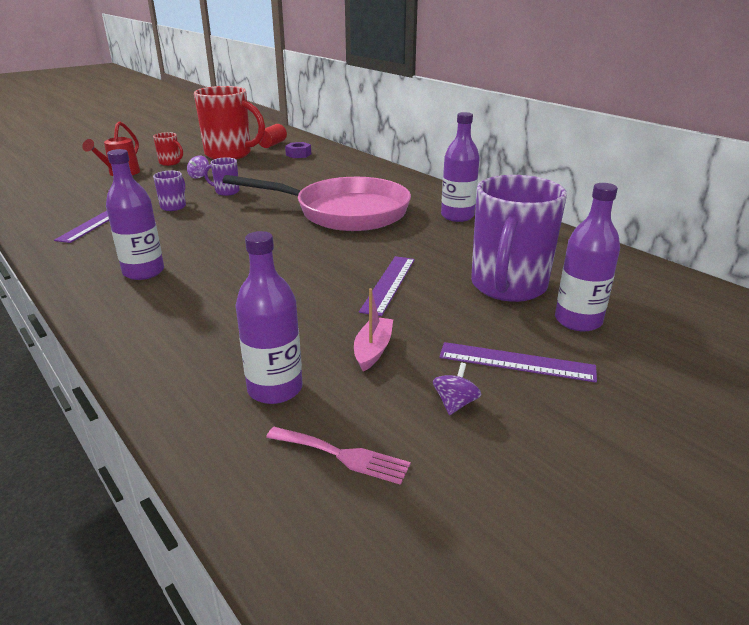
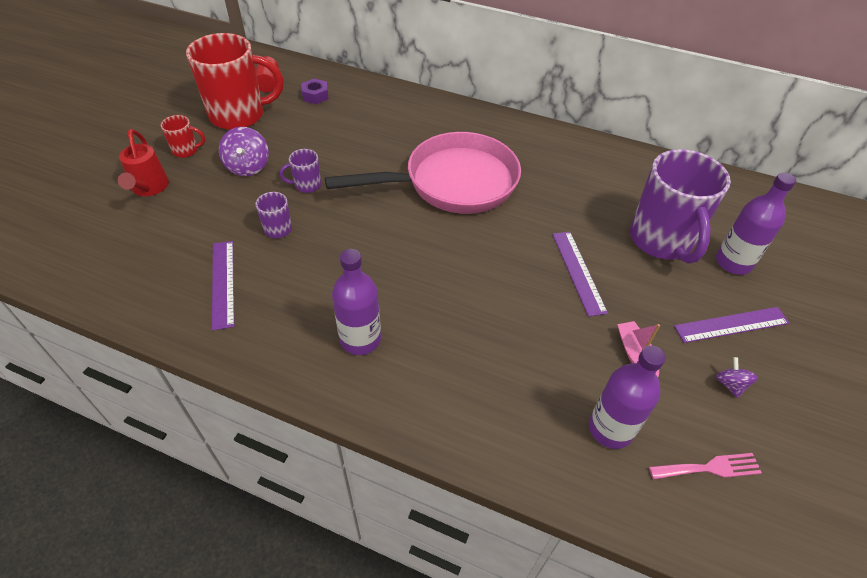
camera: 30 degrees left, 20 degrees up
purple spinning top [187,156,209,179] -> purple spinning top [219,127,269,176], size x1.69
purple bottle [441,112,480,222] -> none

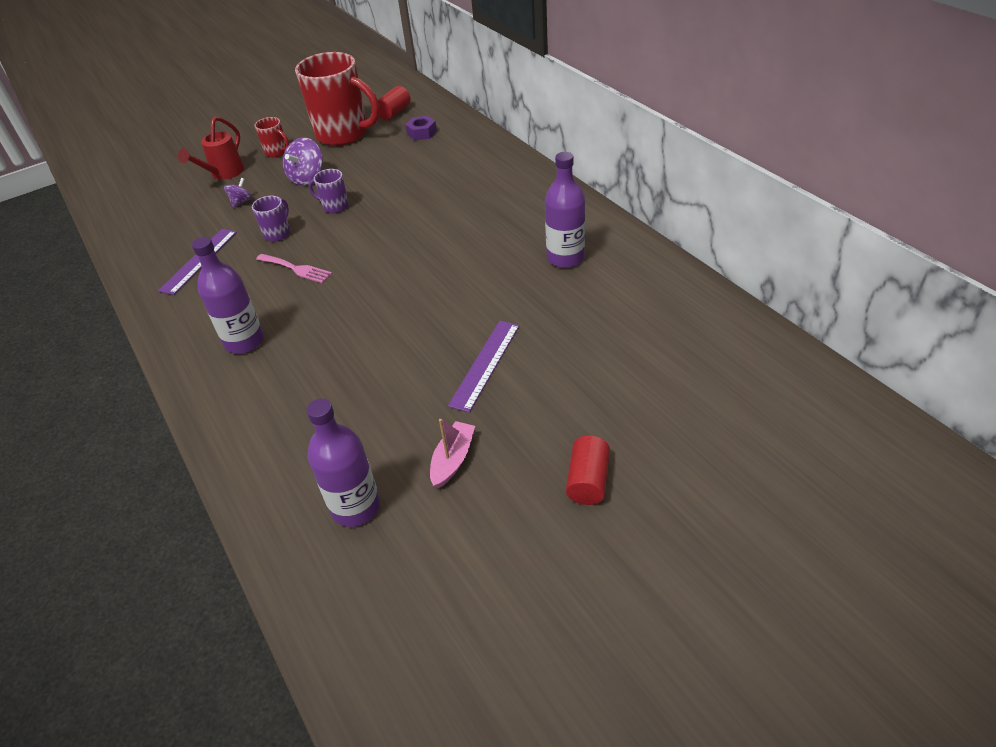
camera: 40 degrees right, 5 degrees down
pink pan [325,132,521,214] -> none
purple mug [630,149,731,264] -> none
pink fork [649,453,762,480] -> pink fork moved to [256,254,332,283]
purple ruler [674,307,789,343] -> red cylinder [566,436,610,505]
purple bottle [716,172,796,275] -> purple bottle moved to [545,152,585,268]
purple spinning top [716,357,758,398] -> purple spinning top moved to [224,178,253,208]

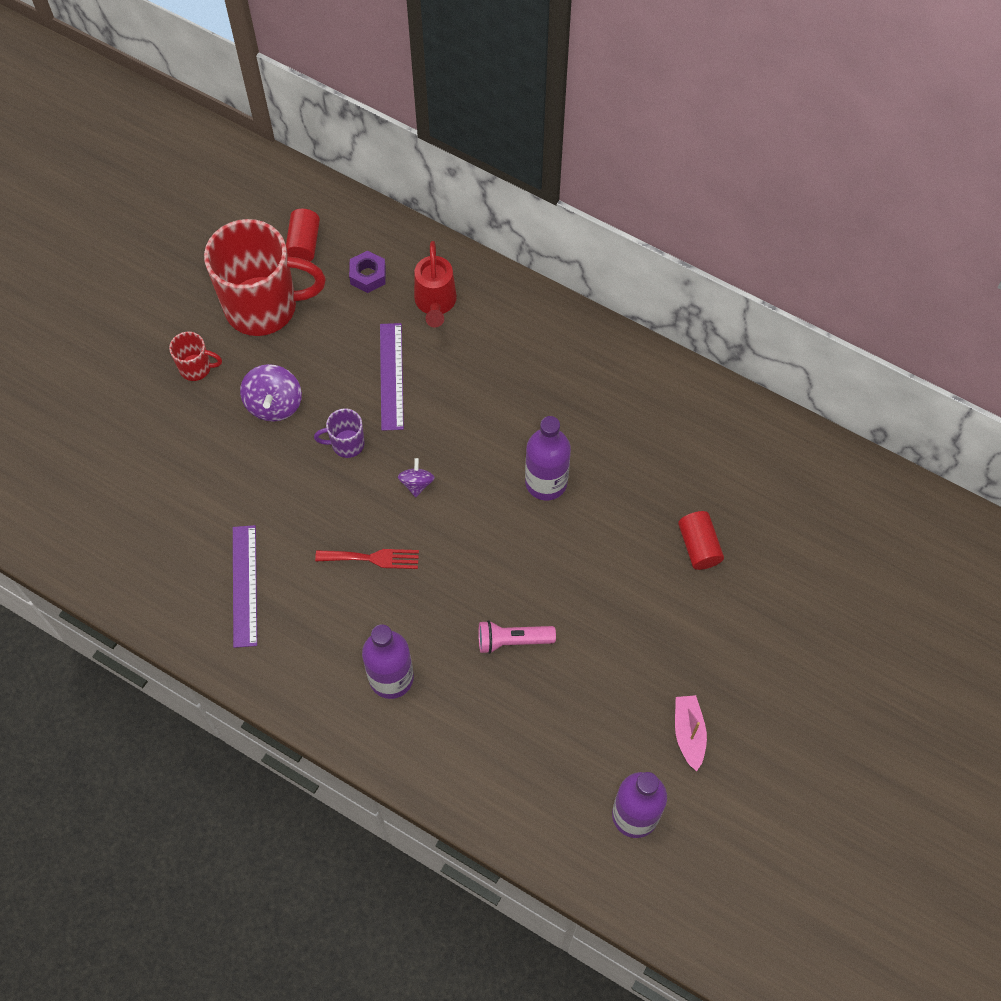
camera: 30 degrees left, 20 degrees up
red watering can [178,116,244,180] -> red watering can moved to [414,241,457,328]
purple spinning top [224,178,253,208] -> purple spinning top moved to [398,458,435,497]
purple mug [252,196,290,241] -> none
pink fork [256,254,332,283] -> red fork [315,549,419,569]
purple ruler [448,321,520,413] -> purple ruler moved to [380,323,404,431]
purple bottle [545,152,585,268] -> purple bottle moved to [525,416,571,501]
red cylinder [566,436,610,505] -> red cylinder moved to [678,511,724,570]
none -> pink flashlight [478,620,556,654]

